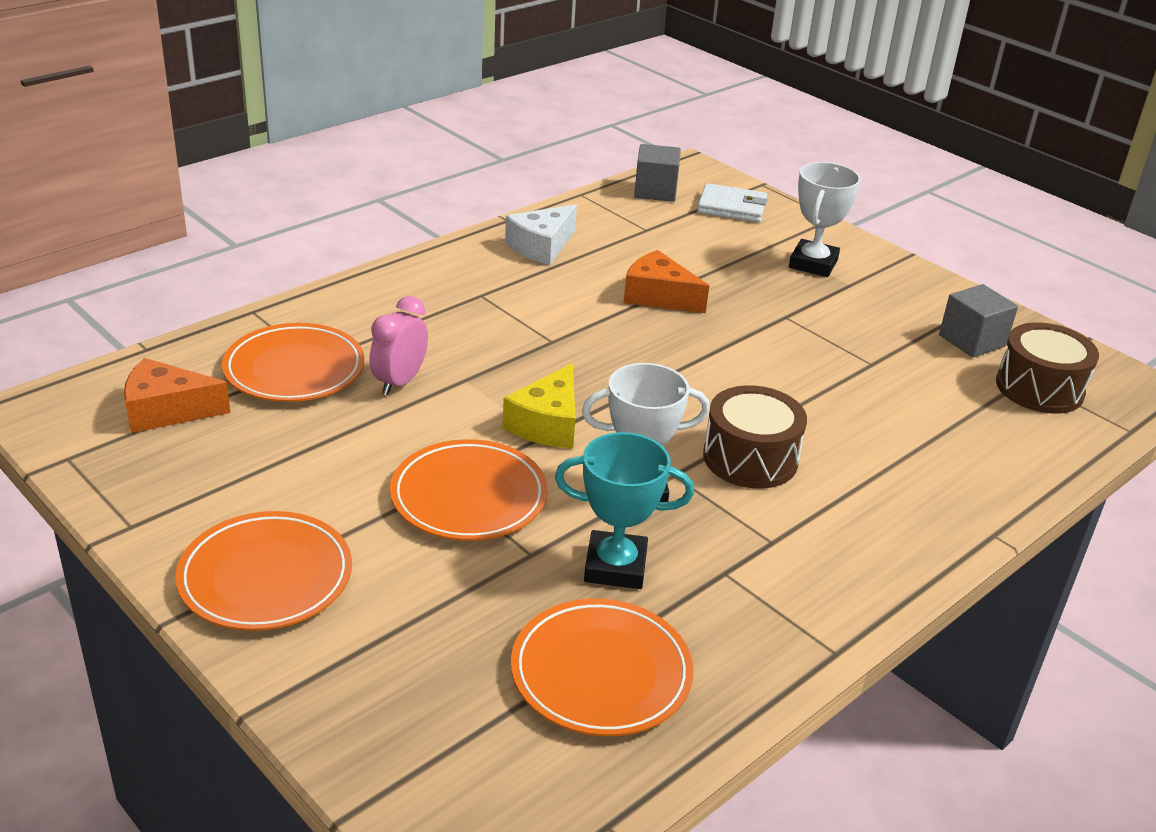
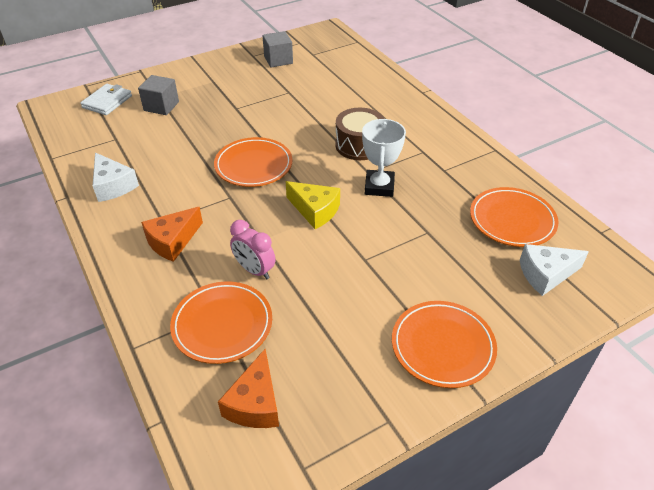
camera: 75 degrees left, 10 degrees up
orange plate [390,439,548,541] -> orange plate moved to [214,137,293,187]
turquoise trophy [555,432,694,589] -> none
orange cheese [624,250,709,313] -> orange cheese moved to [141,207,203,262]
grey cube [634,144,681,202] -> grey cube moved to [138,75,179,115]
white trophy [789,162,861,277] -> none
brown drum [996,323,1099,414] -> none
none -> white cheese [520,244,589,296]

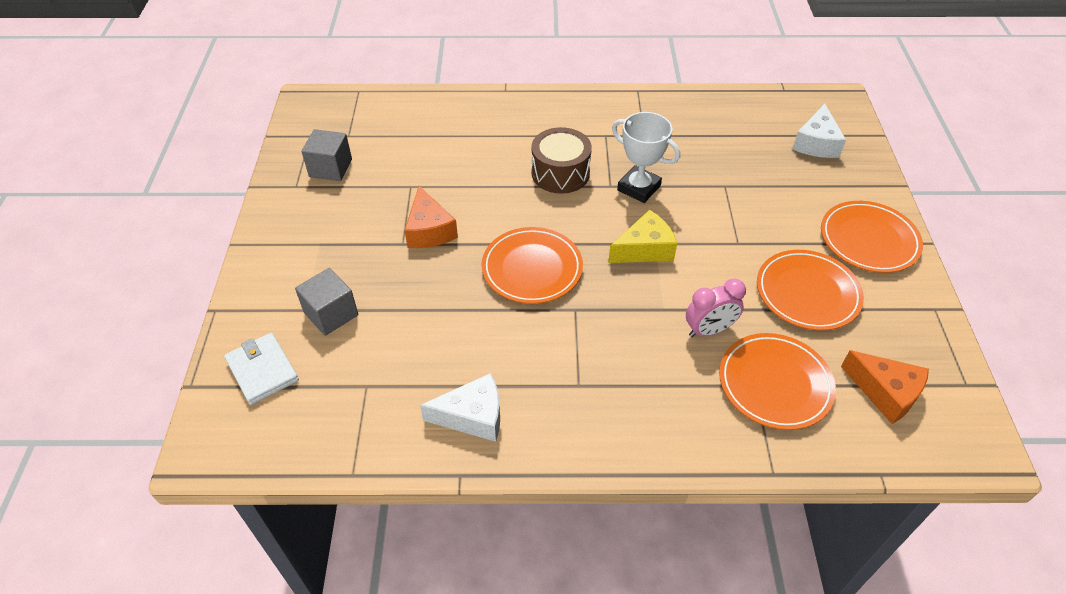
camera: 60 degrees left, 5 degrees up
orange cheese [141,207,203,262] -> orange cheese moved to [404,186,458,248]
orange plate [470,187,558,247] -> orange plate moved to [757,250,864,331]

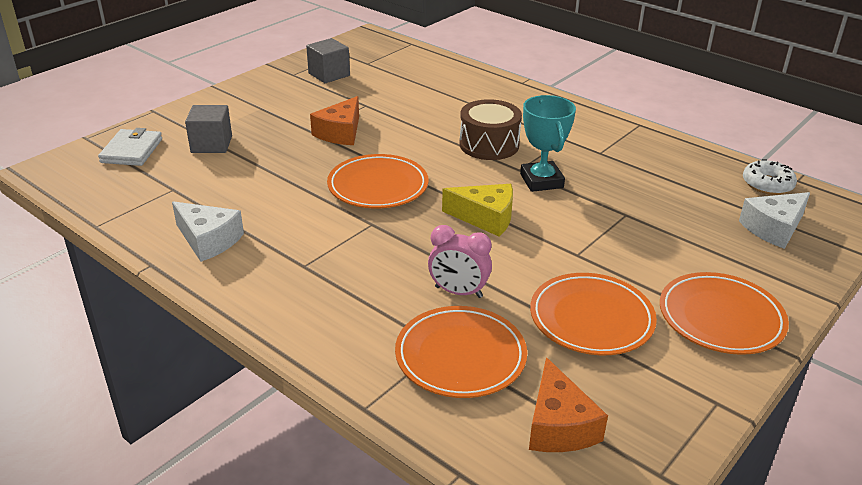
camera: 40 degrees right, 15 degrees down
white trophy [612,112,680,203] -> turquoise trophy [520,95,576,192]
none -> white donut [743,159,797,195]

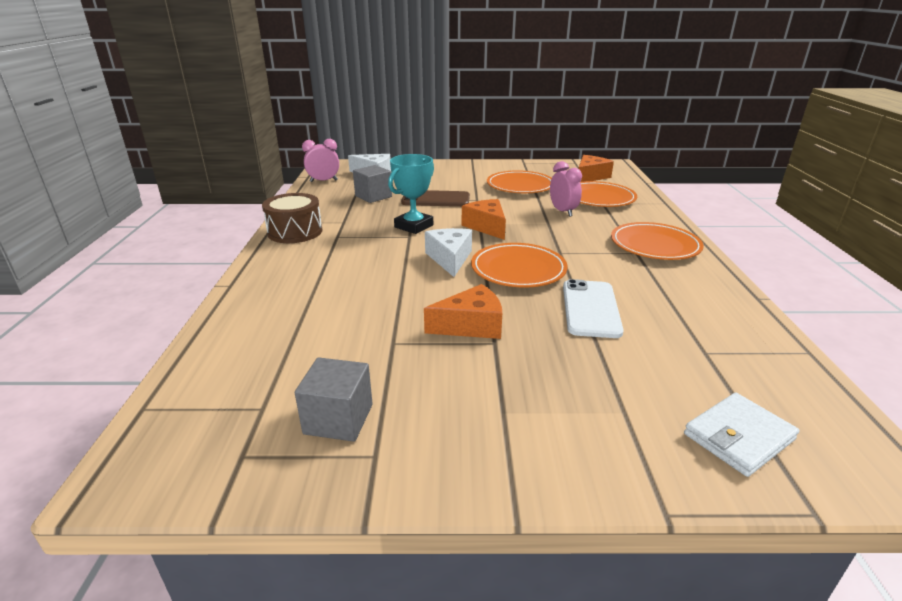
camera: 130 degrees left, 5 degrees down
white cheese [172,201,244,262] -> white cheese moved to [425,228,472,277]
grey cube [185,105,232,153] -> grey cube moved to [353,165,392,203]
yellow cheese [442,184,513,236] -> orange cheese [462,199,506,240]
brown drum [459,99,522,160] -> brown drum moved to [262,193,322,243]
orange plate [660,272,789,355] -> orange plate moved to [611,222,704,260]
white donut [743,159,797,195] -> pink clock [302,139,339,182]
none -> brown phone [401,190,470,207]
none -> white phone [563,279,624,338]

